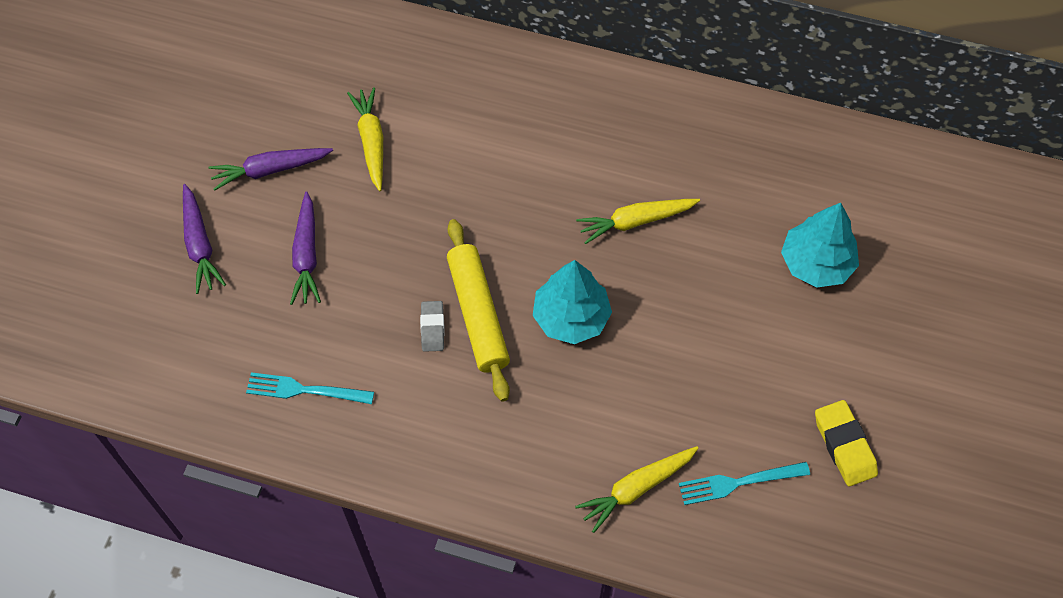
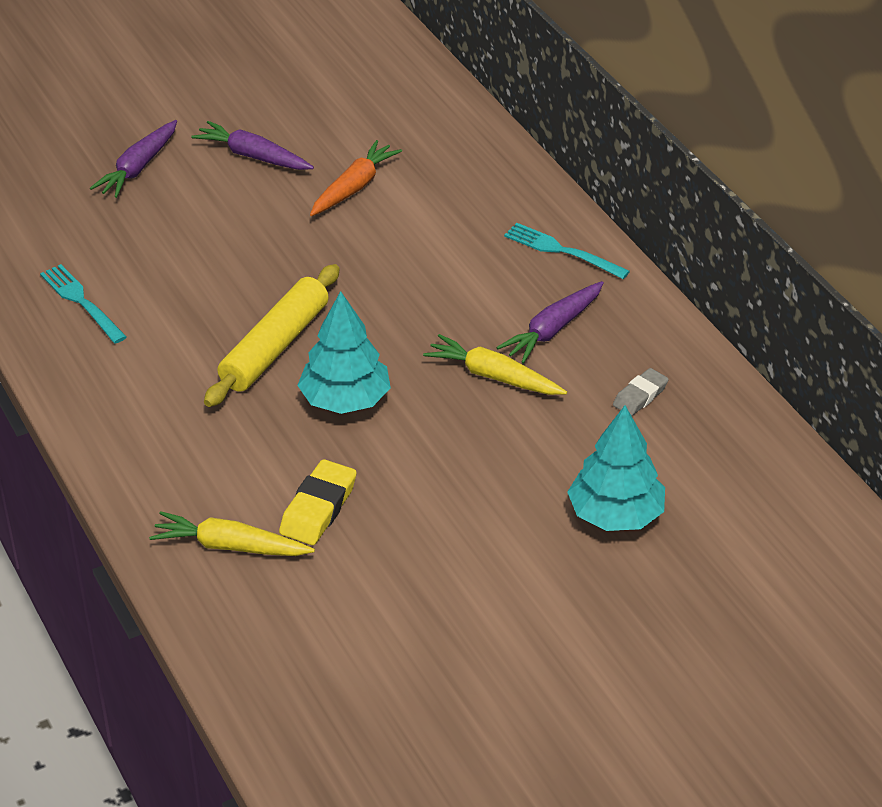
camera: 45 degrees right, 20 degrees down
purple carrot [290,191,321,305] -> purple carrot moved to [496,281,604,364]
yellow carrot [347,87,383,191] -> orange carrot [310,140,402,216]
grey eraser [420,301,445,352] -> grey eraser moved to [613,368,669,416]
turquoise fork [679,462,810,505] -> turquoise fork moved to [504,223,630,279]
yellow eraser [815,400,878,486] -> yellow eraser moved to [279,459,357,545]

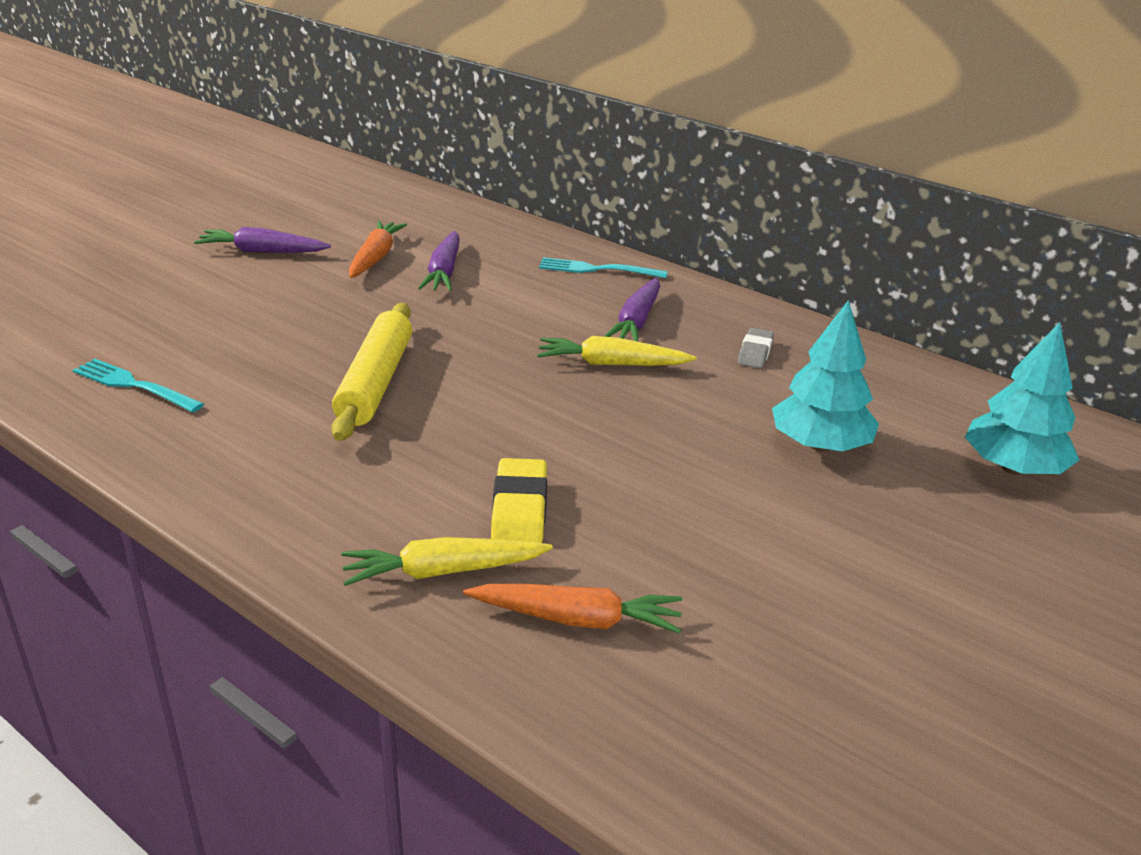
camera: 25 degrees left, 10 degrees down
purple carrot [90,120,177,198] -> purple carrot moved to [418,231,460,291]
turquoise tree [297,291,391,414] -> turquoise tree moved to [965,322,1079,475]
none -> orange carrot [463,584,682,634]

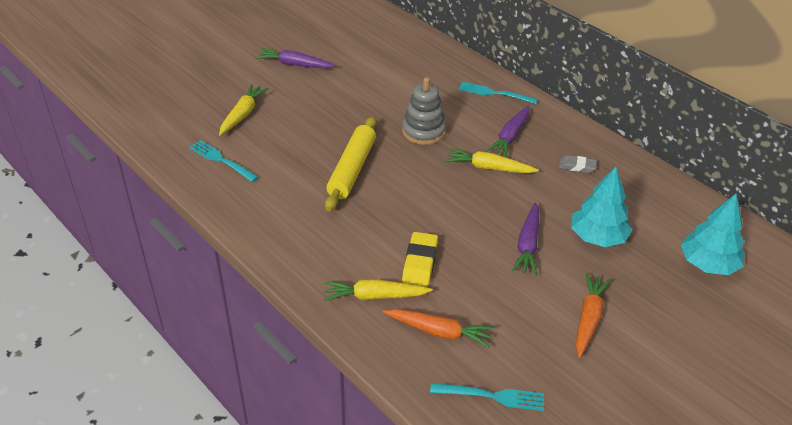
camera: 10 degrees right, 10 degrees up
orange carrot [349,221,407,278] -> orange carrot moved to [576,273,611,358]
purple carrot [418,231,460,291] -> purple carrot moved to [512,203,539,275]
grey eraser [738,328,774,368] -> grey eraser turned 75 degrees clockwise [559,155,597,173]
none -> yellow carrot [219,84,269,135]
none -> grey stacking toy [402,77,446,145]
none -> turquoise fork [430,383,544,411]

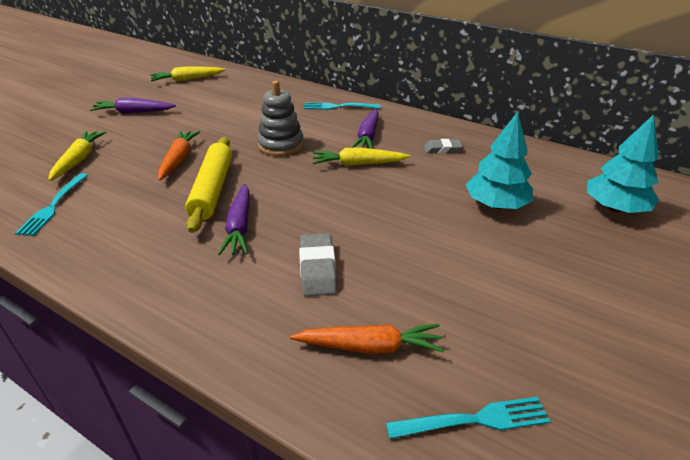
camera: 15 degrees left, 5 degrees down
turquoise fork [189,140,258,182] -> turquoise fork turned 105 degrees counterclockwise [15,173,88,236]
yellow carrot [324,279,433,301] -> yellow carrot moved to [150,66,225,82]
yellow eraser [402,232,438,287] -> grey eraser [299,233,337,296]
purple carrot [512,203,539,275] -> purple carrot moved to [218,184,250,255]
orange carrot [576,273,611,358] -> orange carrot moved to [158,130,200,181]

